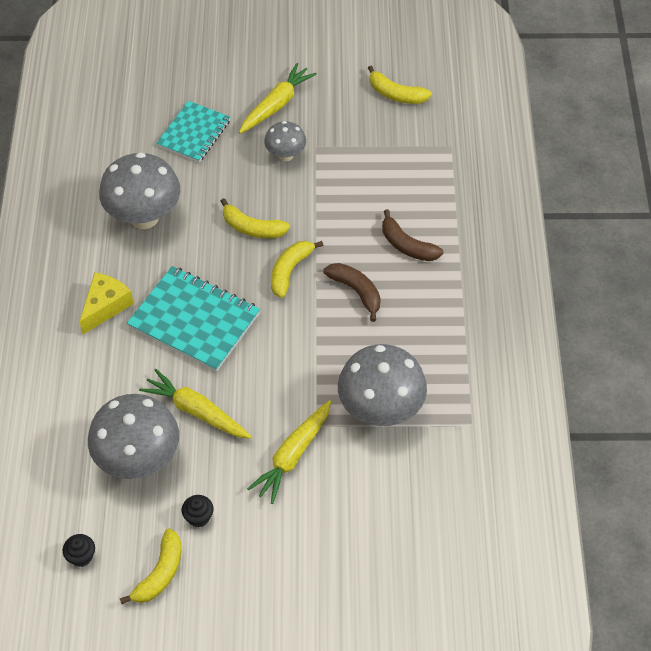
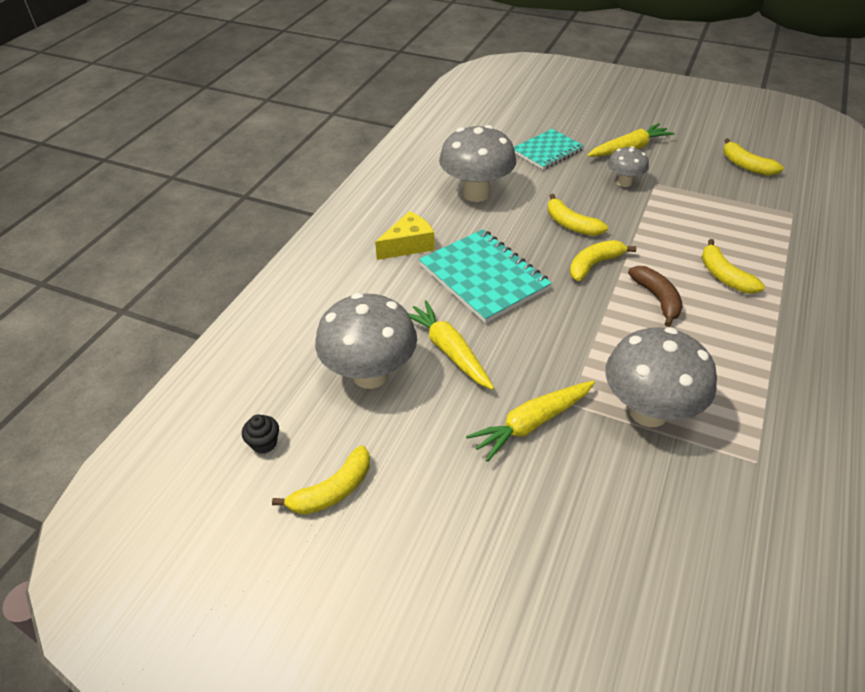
camera: 25 degrees right, 10 degrees down
black cupcake [182,495,213,527] -> none
brown banana [382,209,443,261] -> yellow banana [701,239,765,294]

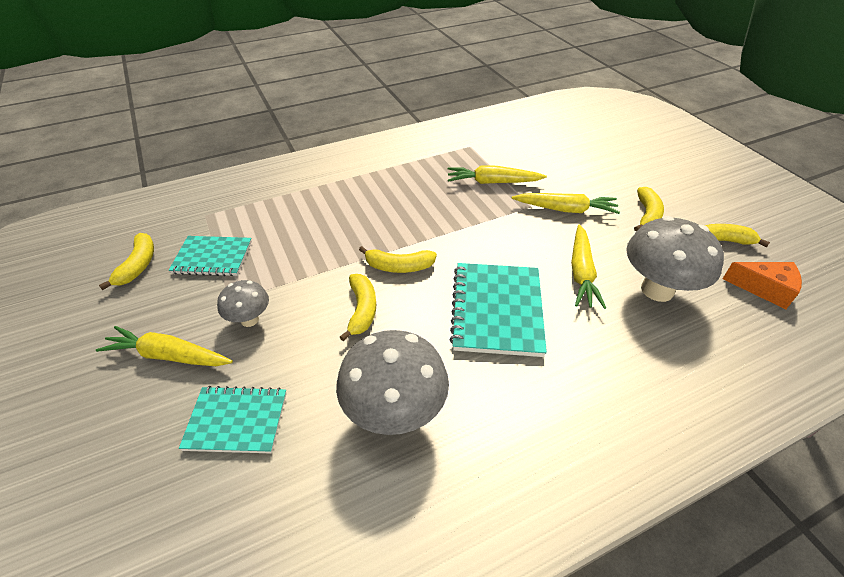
camera: 140 degrees left, 0 degrees up
black cupcake [242,414,279,454] -> orange cheese [723,262,802,309]
yellow cheese [375,211,435,260] -> none
grey mushroom [605,327,717,427] -> yellow carrot [448,165,547,184]
brown banana [628,266,683,327] -> none
yellow banana [701,239,765,294] -> yellow banana moved to [634,187,664,231]
none -> turquoise notebook [169,236,252,276]

